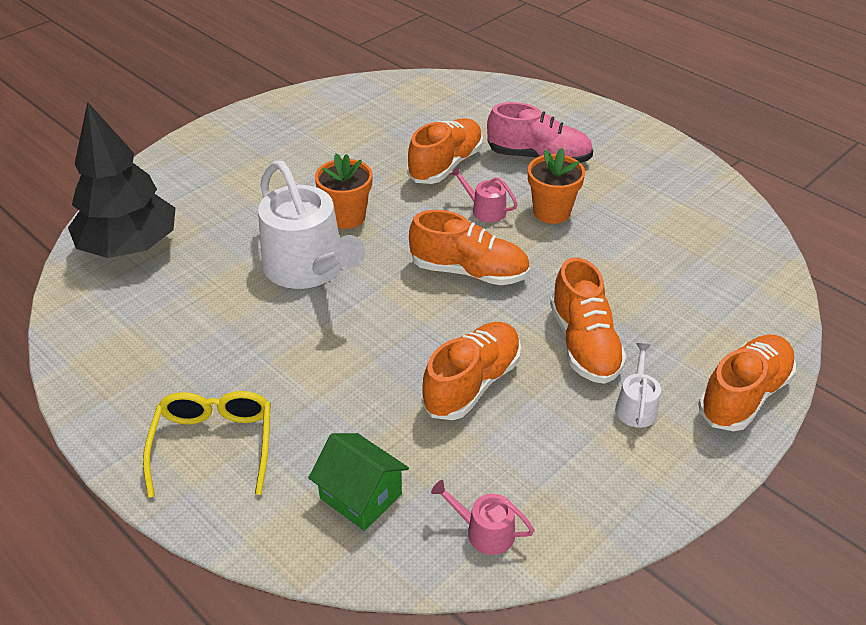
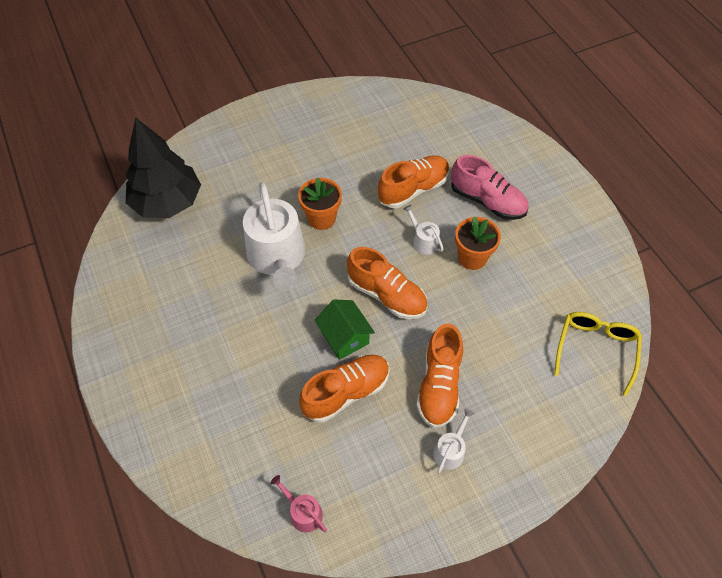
camera: 20 degrees right, 15 degrees up
yellow glasses [143,391,271,498] -> yellow glasses moved to [554,312,642,396]
green house [308,433,409,531] -> green house moved to [314,299,375,360]
pink watering can [450,167,518,222] -> white watering can [404,205,444,255]
orange shoe [698,335,796,431] -> none

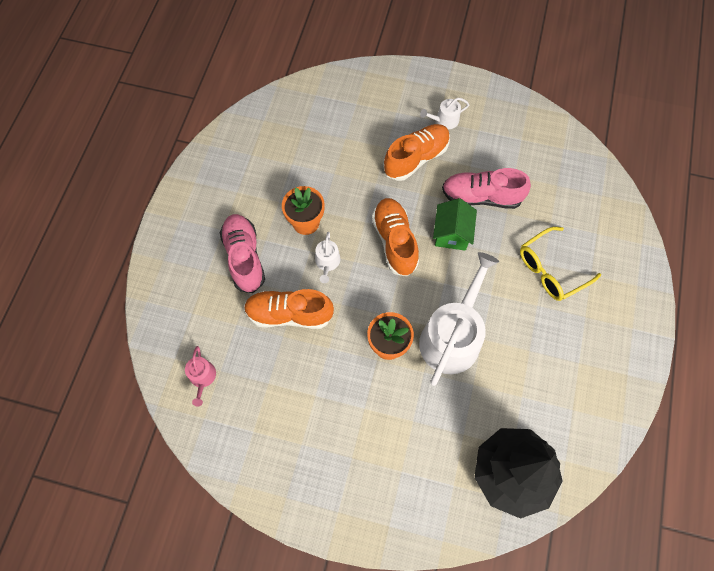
camera: 140 degrees left, 10 degrees up
pink watering can [271,475,327,532] -> pink watering can moved to [185,346,216,407]
orange shoe [299,355,390,423] -> pink shoe [442,168,531,209]
yellow glasses [554,312,642,396] -> yellow glasses moved to [520,227,601,301]

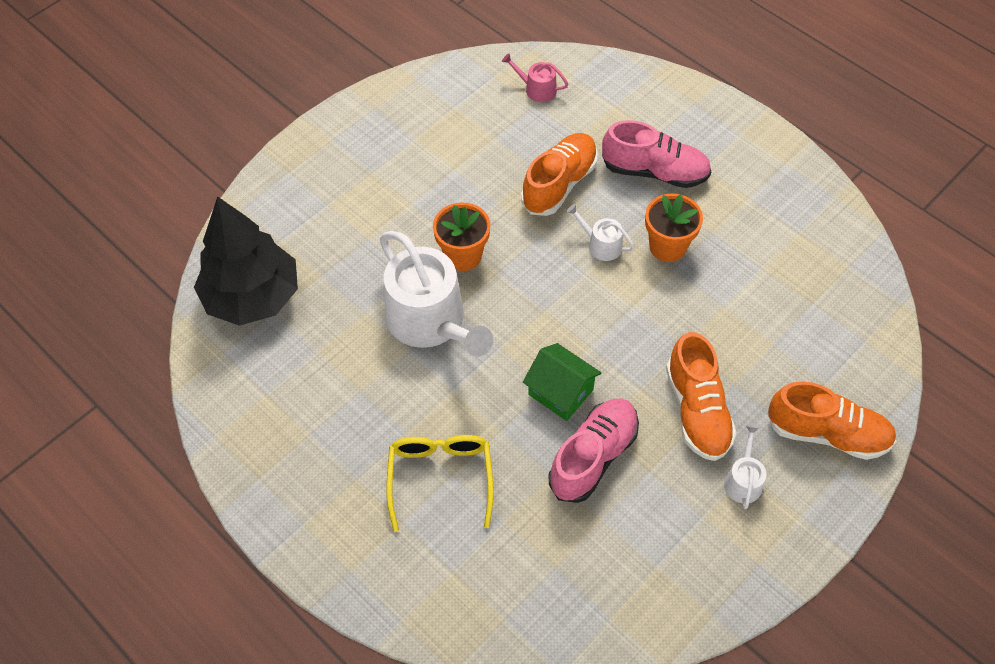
camera: 120 degrees right, 10 degrees down
orange shoe [372,198,419,276] -> orange shoe moved to [767,381,896,460]

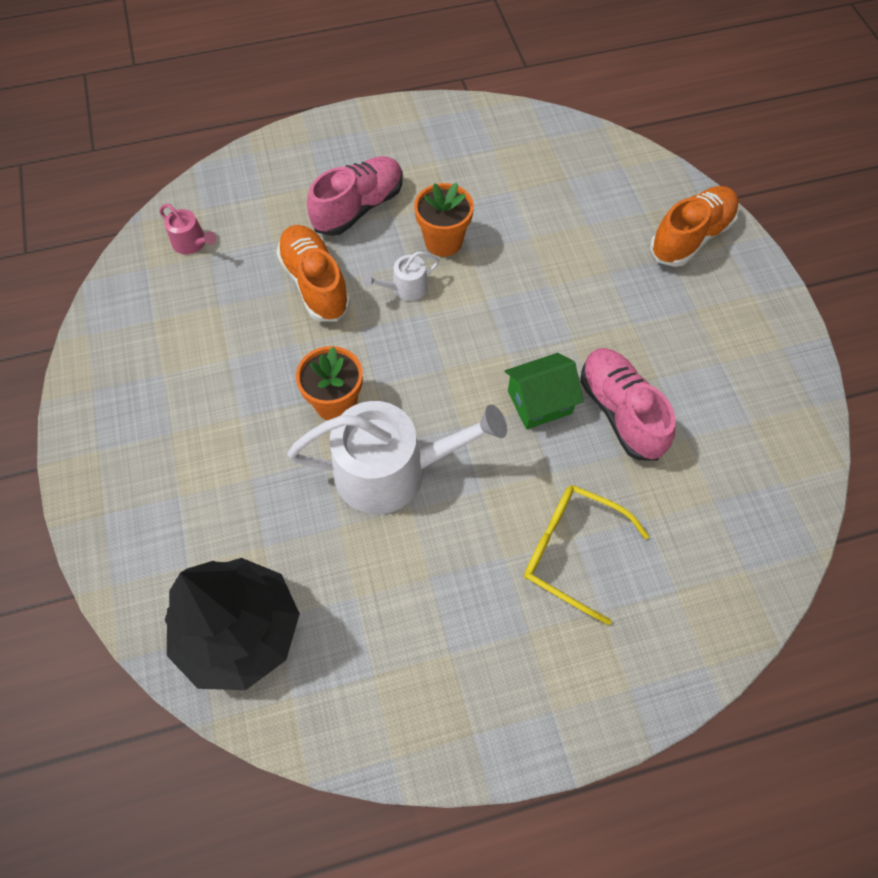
camera: 60 degrees left, 5 degrees up
pink watering can [502,53,568,102] -> pink watering can turned 105 degrees counterclockwise [160,204,216,255]
orange shoe [666,332,737,461] -> none
white watering can [724,424,766,509] -> none

